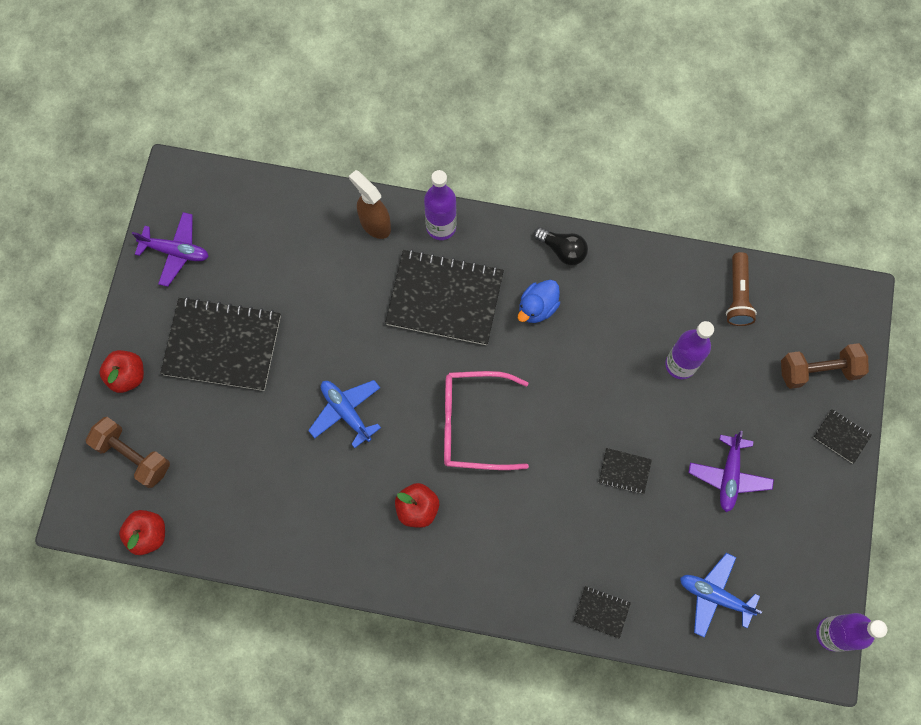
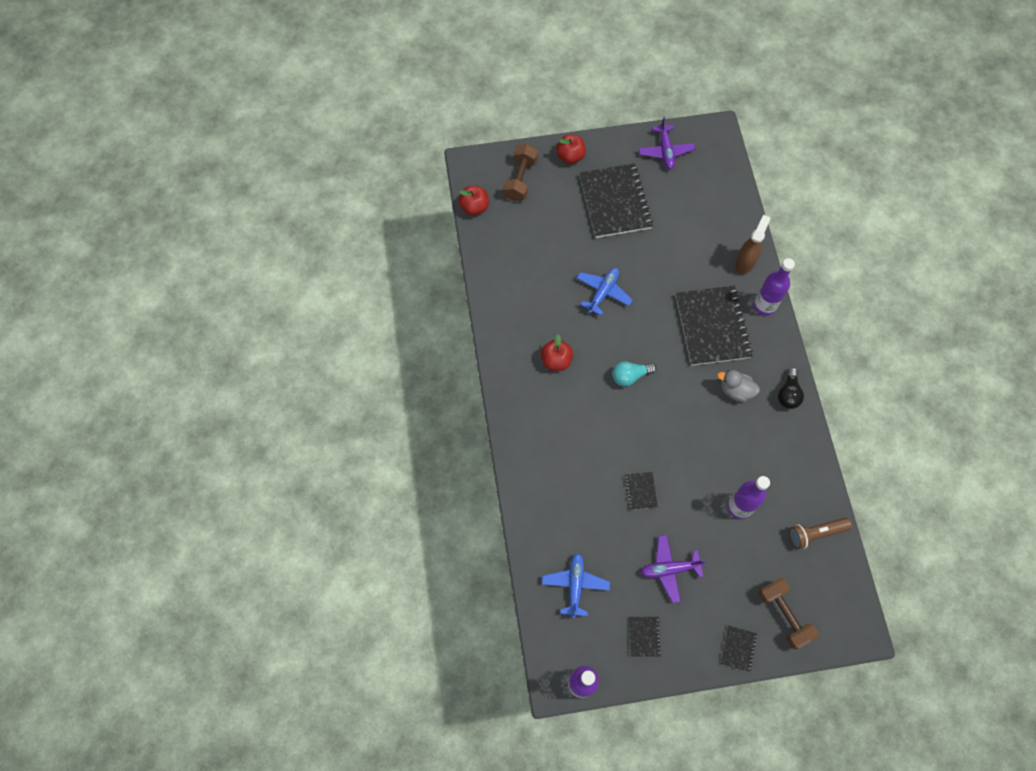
camera: 70 degrees right, 5 degrees down
pink glasses [444,371,529,470] -> turquoise light bulb [612,361,656,387]
blue duck [518,280,560,323] -> grey duck [717,370,760,402]
black notebook [573,586,631,639] -> black notebook moved to [629,617,661,656]

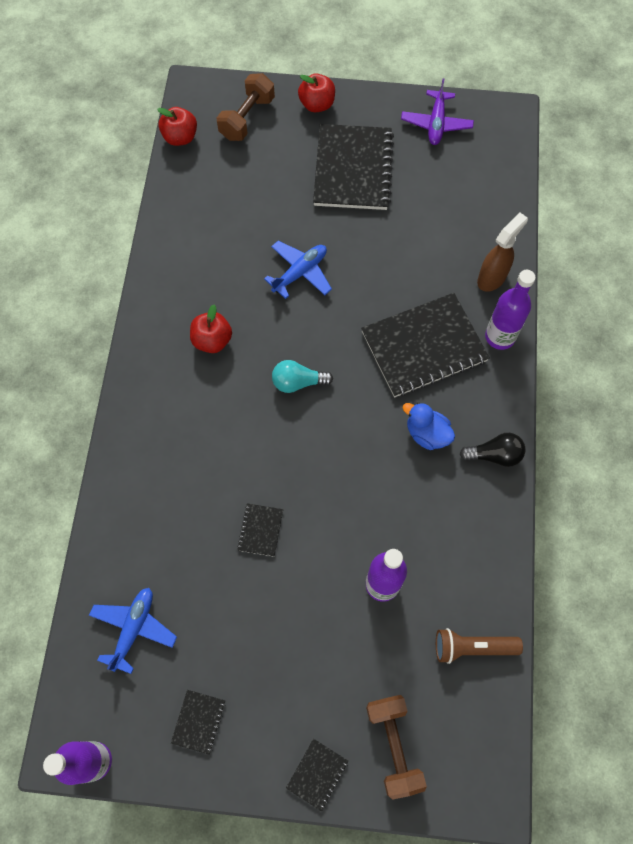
camera: 15 degrees right, 0 degrees up
purple plane [640,535,706,603] -> none
black notebook [676,285,753,366] -> black notebook turned 60 degrees clockwise [361,293,490,397]
grey duck [717,370,760,402] -> blue duck [403,403,455,450]
black light bulb [778,367,804,409] -> black light bulb turned 120 degrees counterclockwise [460,433,525,467]

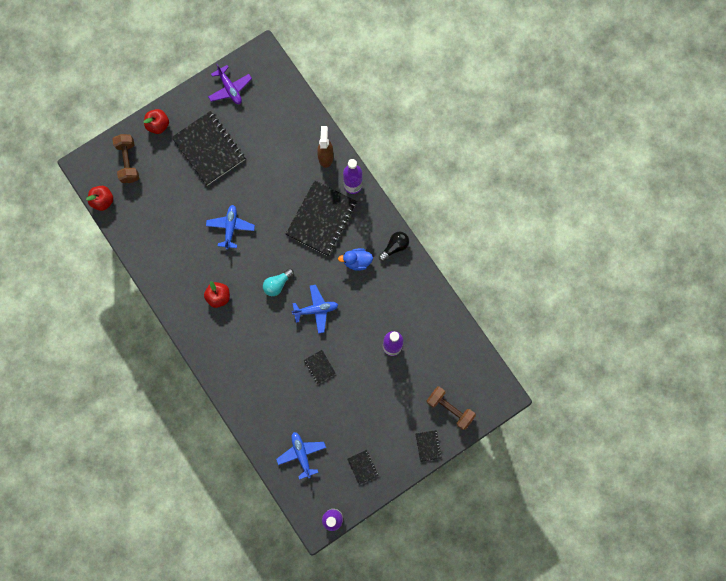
camera: 40 degrees left, 10 degrees up
brown flashlight [436,628,523,664] -> none
none -> blue plane [291,285,338,334]

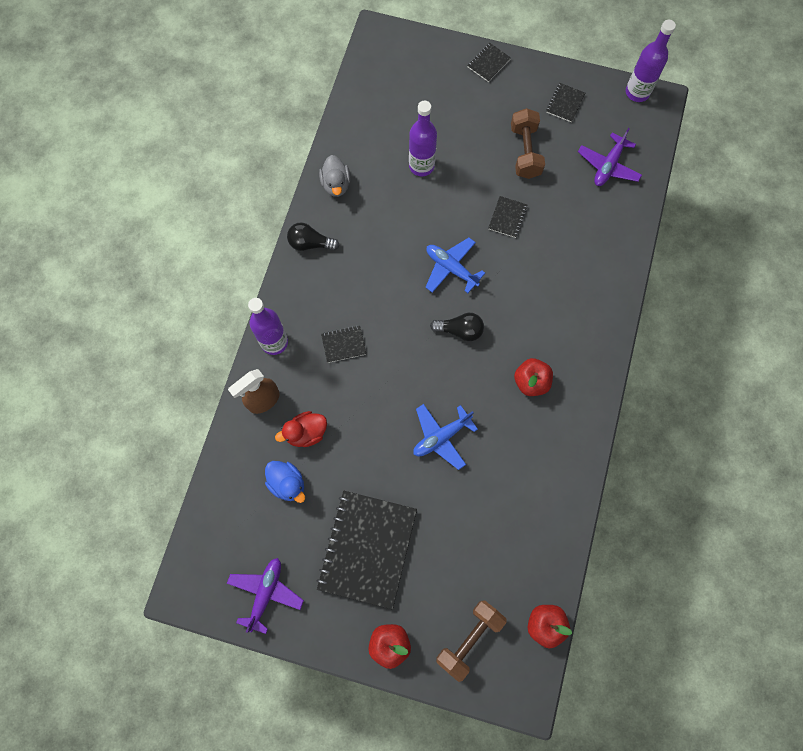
camera: 130 degrees left, 5 degrees down
turquoise light bulb [263,268,294,296] -> black light bulb [430,313,484,341]
blue plane [276,432,326,480] -> purple plane [578,128,642,186]
black notebook [286,181,357,256] -> black notebook [321,325,366,363], size x0.43
blue duck [338,248,373,271] -> blue duck moved to [265,461,305,503]
brown dumbbell [426,387,476,430] -> brown dumbbell moved to [511,108,545,179]
none -> red duck [275,411,327,447]
none -> grey duck [319,155,351,197]

